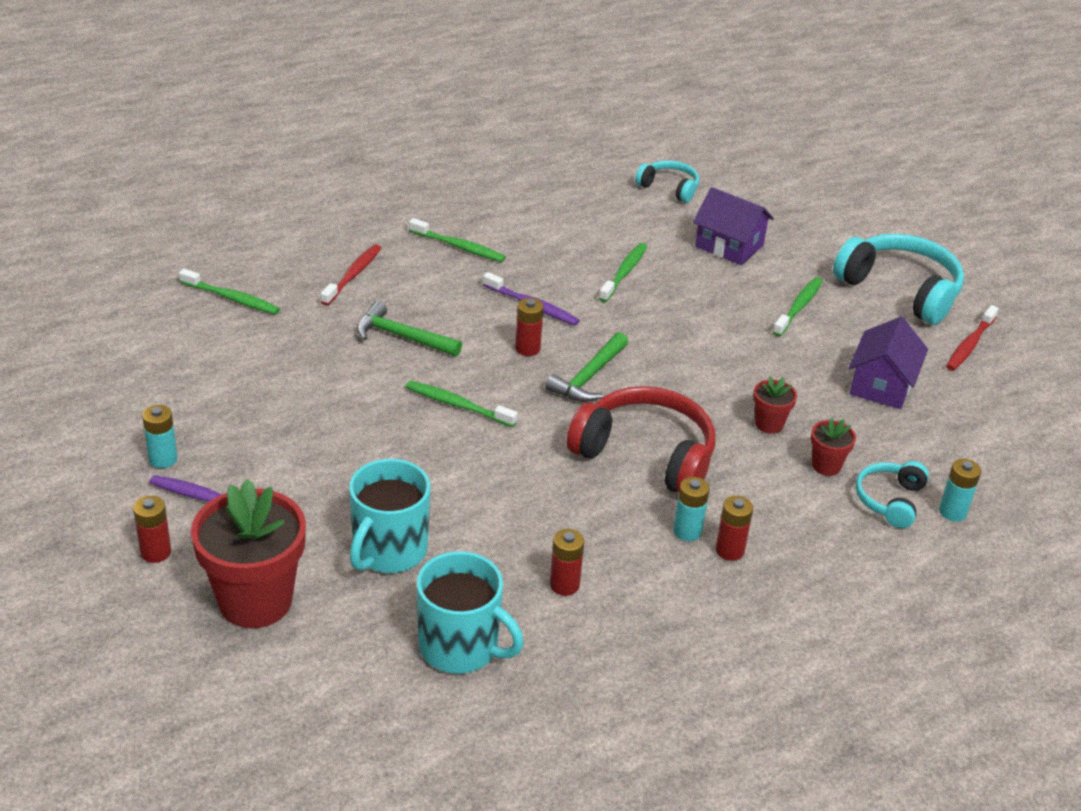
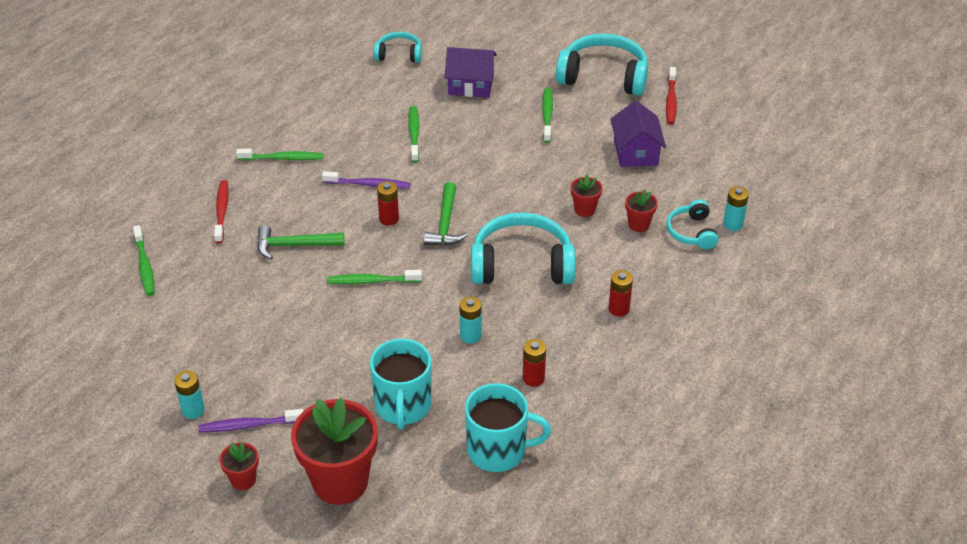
camera: 25 degrees left, 5 degrees up
red battery [133,496,171,563] -> red flower pot [219,442,259,490]
green toothbrush [179,269,280,314] -> green toothbrush turned 75 degrees clockwise [133,225,155,296]
red headphones [567,386,715,493] -> turquoise headphones [471,212,576,284]
turquoise battery [673,477,710,541] -> turquoise battery moved to [459,296,482,343]

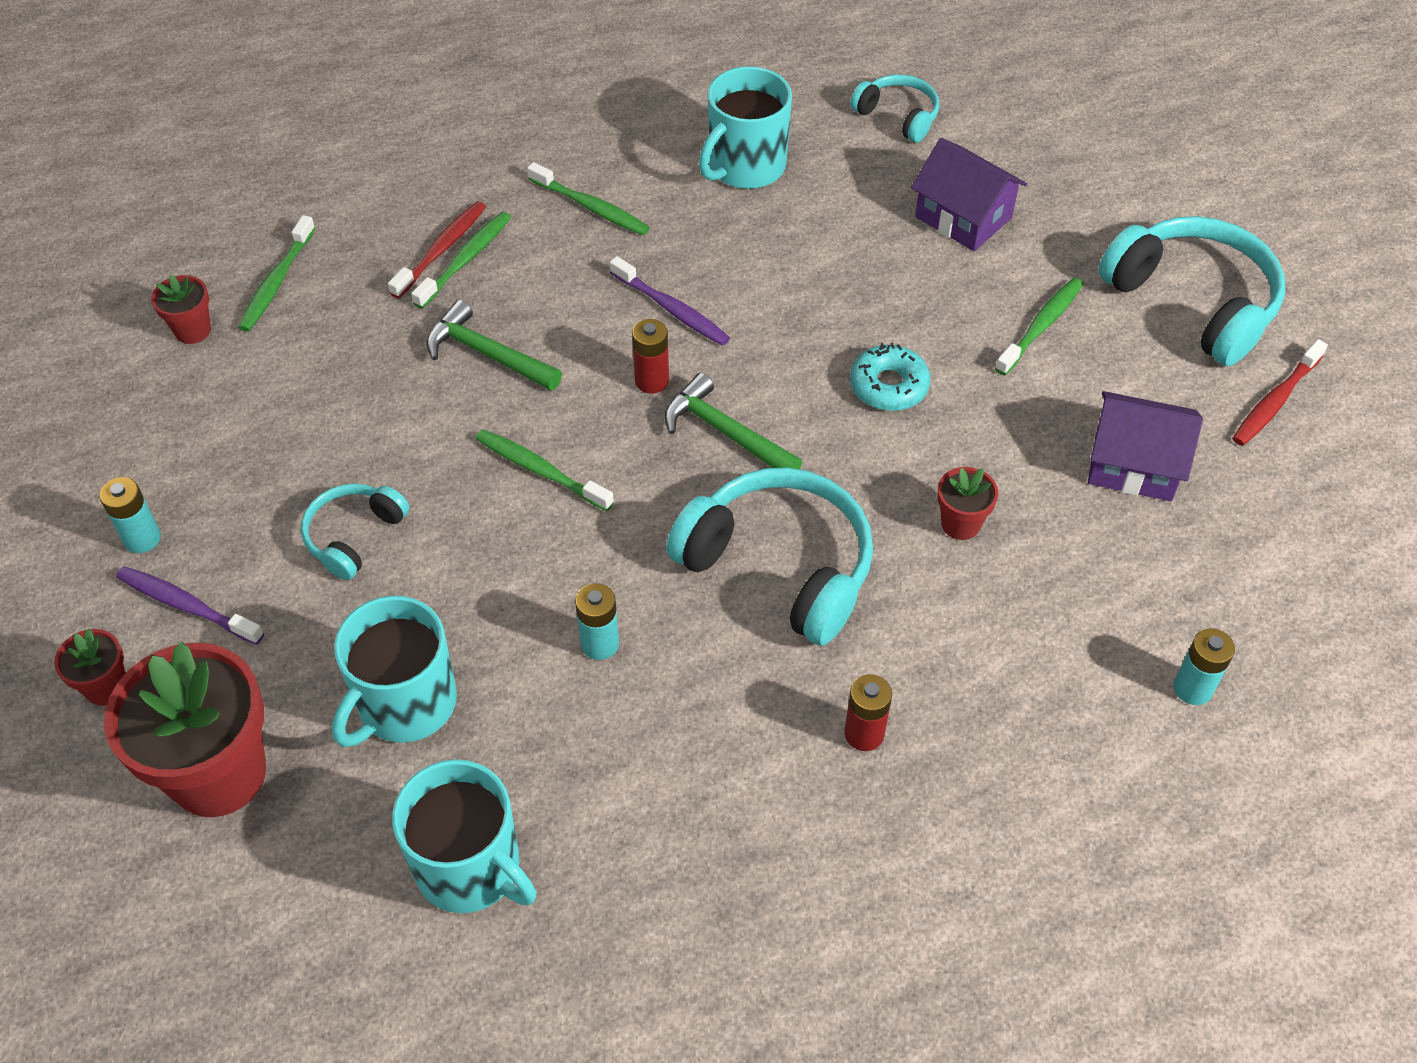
camera: 35 degrees right, 10 degrees up
green toothbrush [408,106,419,163] -> green toothbrush moved to [411,212,511,309]
green hammer [424,182,468,246] -> green hammer turned 90 degrees clockwise [665,373,802,470]
red battery [523,339,546,387] -> none
purple house [611,101,666,167] -> purple house turned 75 degrees clockwise [1088,391,1203,501]
red flower pot [625,189,658,232] -> red flower pot moved to [151,275,211,344]
turquoise headphones [666,200,718,249] -> turquoise headphones moved to [301,484,410,580]
none -> turquoise mug [699,66,792,189]
none -> turquoise donut [850,343,930,411]

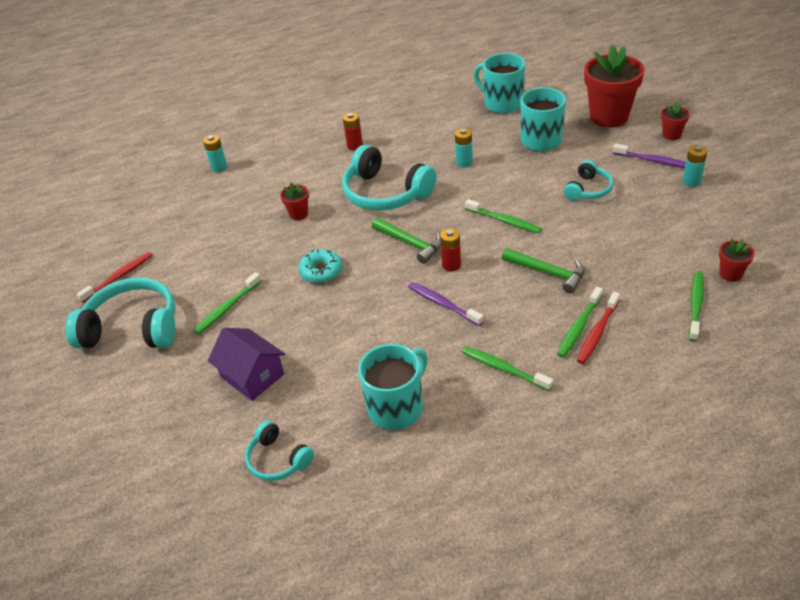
camera: 175 degrees left, 10 degrees down
purple house [1088,391,1203,501] -> none
turquoise headphones [1099,216,1285,366] -> turquoise headphones turned 135 degrees clockwise [65,277,175,348]

